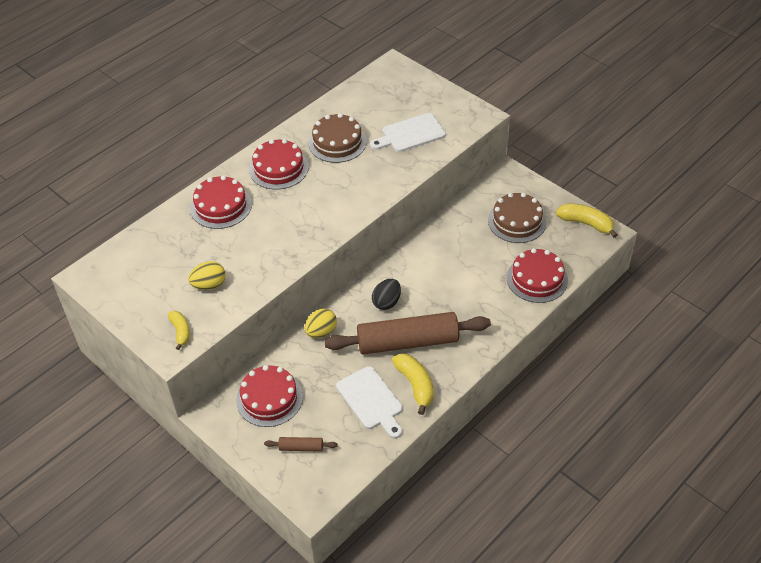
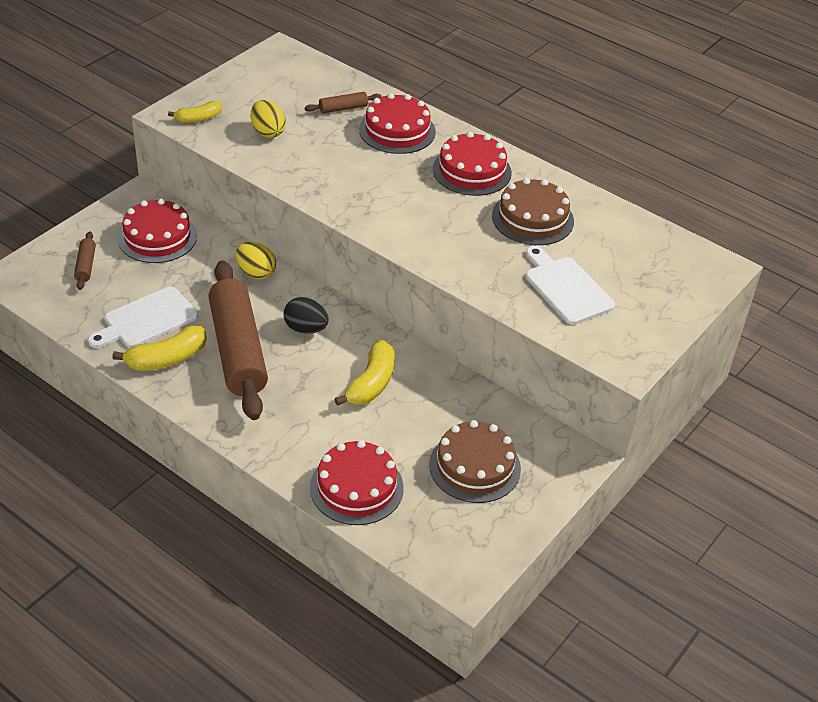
camera: 80 degrees right, 5 degrees down
yellow banana [556,203,617,238] -> yellow banana moved to [335,340,395,406]
none -> brown rolling pin [305,92,382,113]

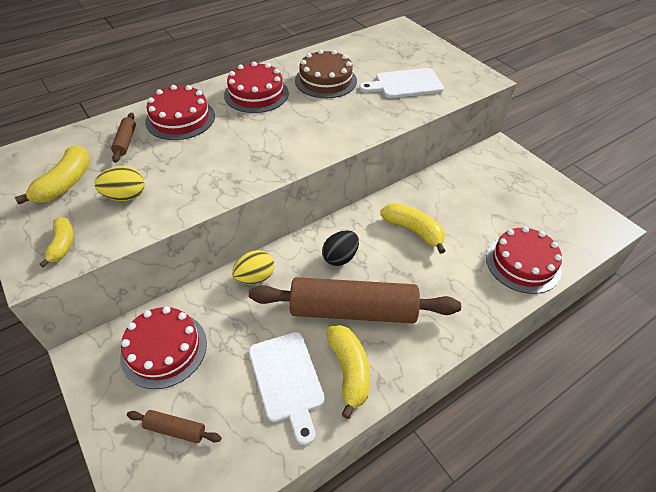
camera: 70 degrees left, 5 degrees up
brown cake [429,420,521,503] -> none
none -> yellow banana [15,145,90,204]

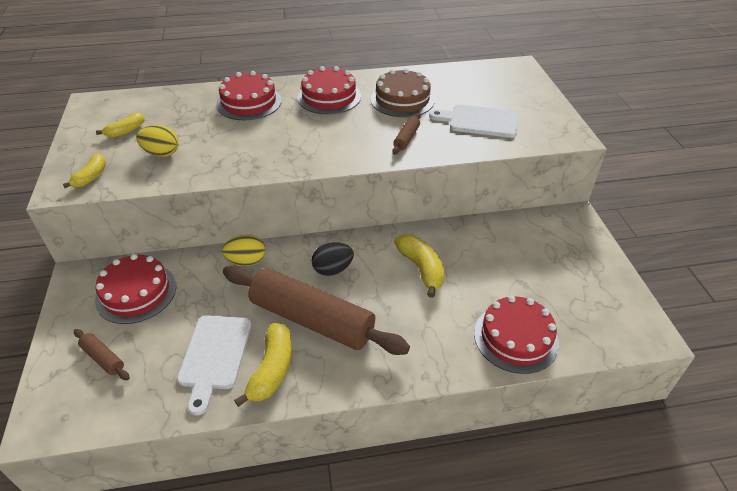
camera: 25 degrees right, 5 degrees down
yellow banana [15,145,90,204] -> yellow banana [96,112,145,138], size x0.64
brown rolling pin [111,113,136,162] -> brown rolling pin moved to [392,113,421,155]

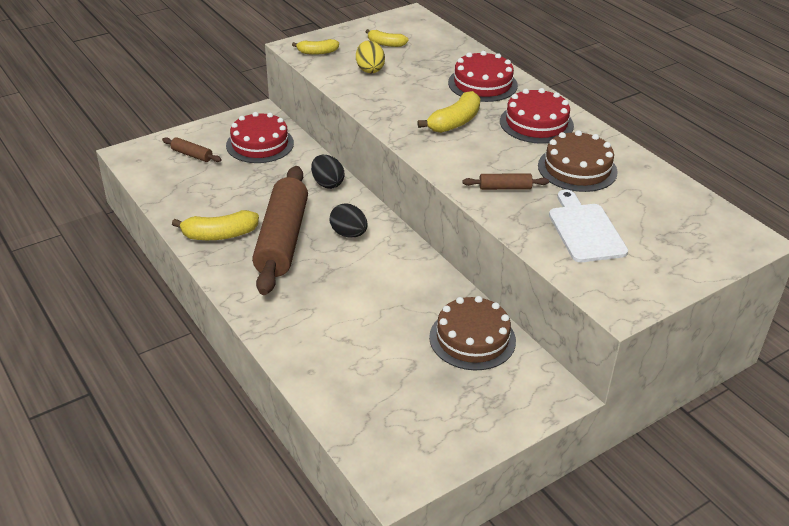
camera: 65 degrees right, 5 degrees down
brown rolling pin [74,329,130,380] -> brown rolling pin turned 75 degrees counterclockwise [162,137,222,162]
white cutting board [177,315,251,416] -> none
yellow egg [222,234,266,266] -> black egg [311,155,344,189]
yellow banana [394,234,445,298] -> yellow banana moved to [417,91,481,133]
red cake [474,295,559,374] -> none
none -> brown cake [429,296,516,370]

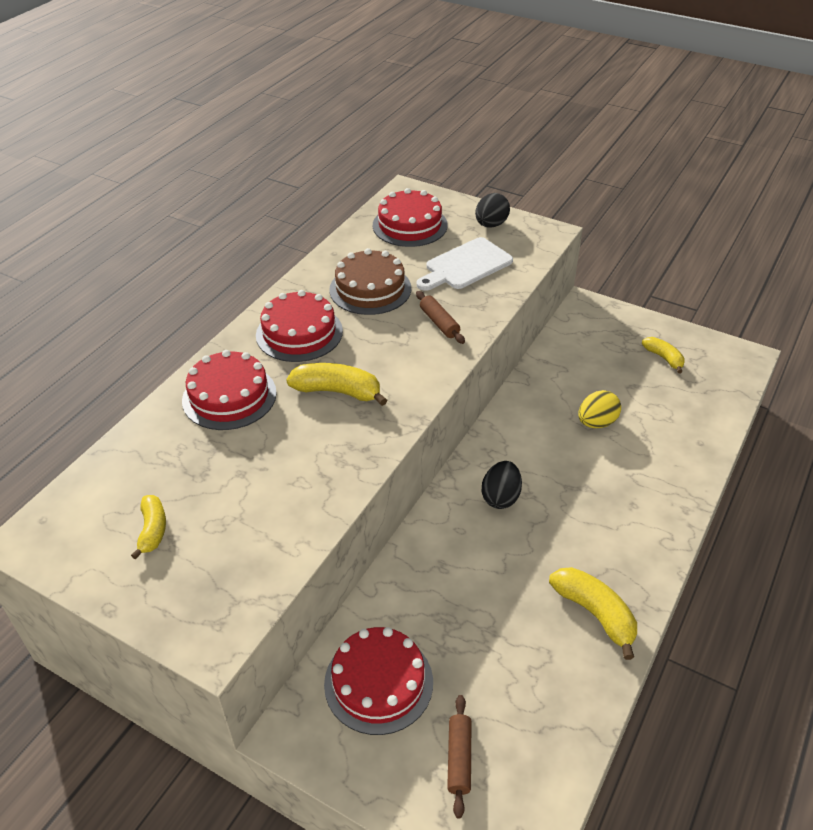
camera: 115 degrees left, 5 degrees up
brown rolling pin [252,166,308,295] -> none
yellow banana [292,39,339,55] -> yellow banana moved to [642,337,685,373]
black egg [311,155,344,189] -> black egg moved to [475,193,510,228]
yellow egg [356,40,385,73] -> yellow egg moved to [578,390,621,428]
brown cake [429,296,516,370] -> none
none -> red cake [373,188,448,247]

